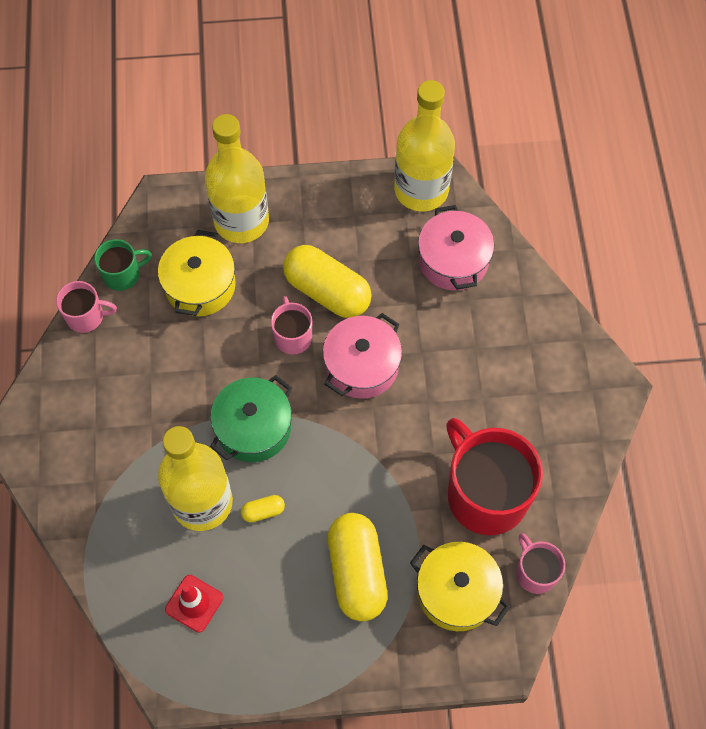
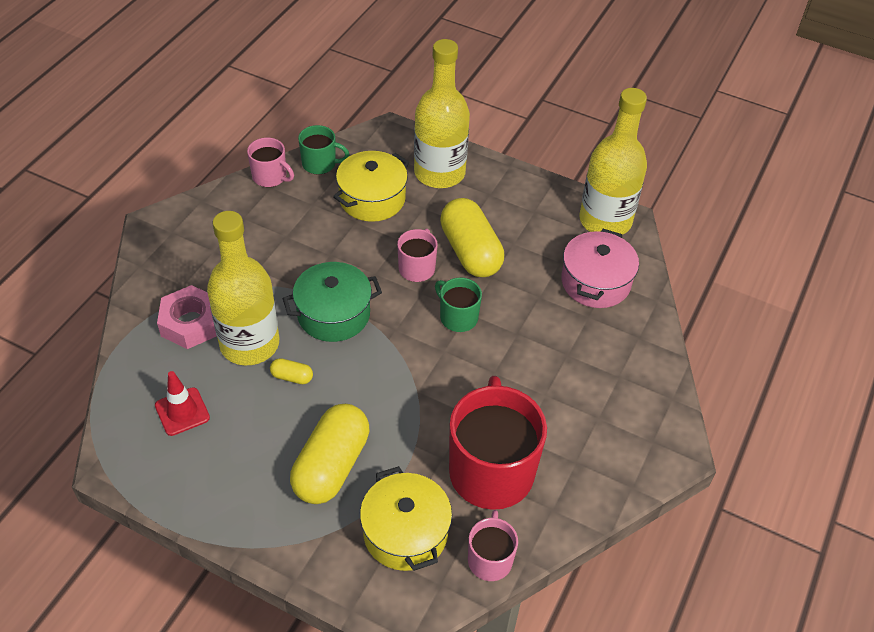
camera: 30 degrees right, 15 degrees down
pink pot [323,313,402,399] -> green mug [435,277,482,332]
none -> pink nut [157,285,217,349]

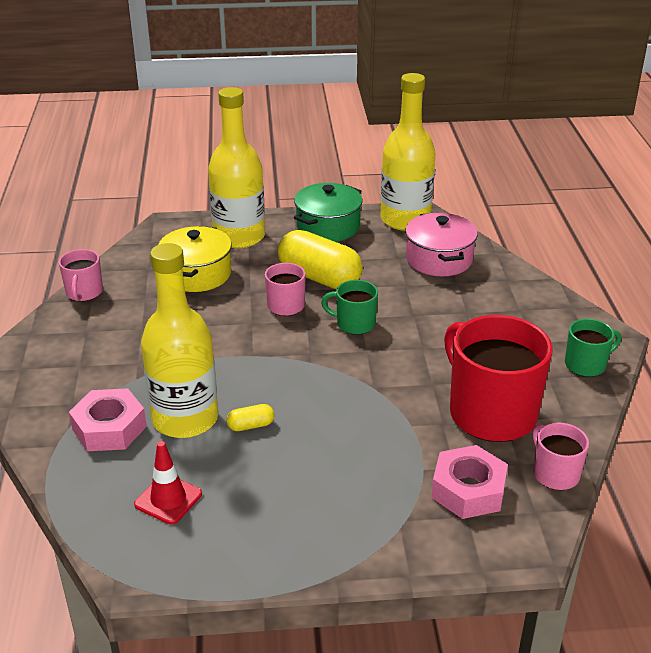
camera: 30 degrees left, 15 degrees down
pink mug [247,137,294,187] -> pink mug turned 90 degrees clockwise [59,249,103,301]
green pot [282,262,382,342] -> green pot moved to [294,183,363,242]
yellow capsule [290,404,369,504] -> none
green mug [298,125,350,174] -> green mug moved to [565,319,621,377]
yellow pot [360,466,452,571] -> pink nut [431,445,508,519]

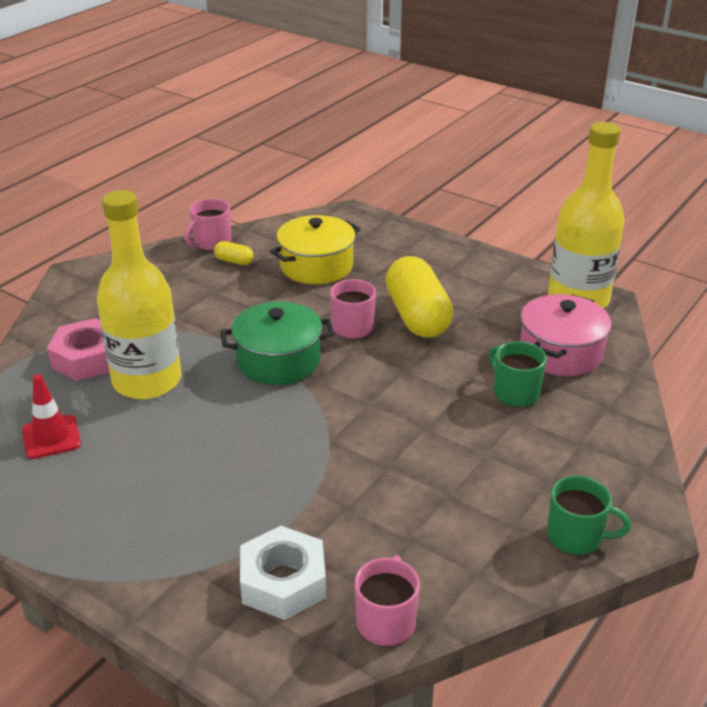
camera: 40 degrees right, 0 degrees up
yellow bottle [208,87,265,248] -> none
yellow capsule [226,404,275,431] -> yellow capsule moved to [214,241,253,265]
green pot [294,183,363,242] -> green pot moved to [220,301,334,385]
green mug [321,280,378,335] -> green mug moved to [489,341,547,407]
pink nut [431,445,508,519] -> white nut [240,526,326,620]
red mug [444,315,553,442] -> none

